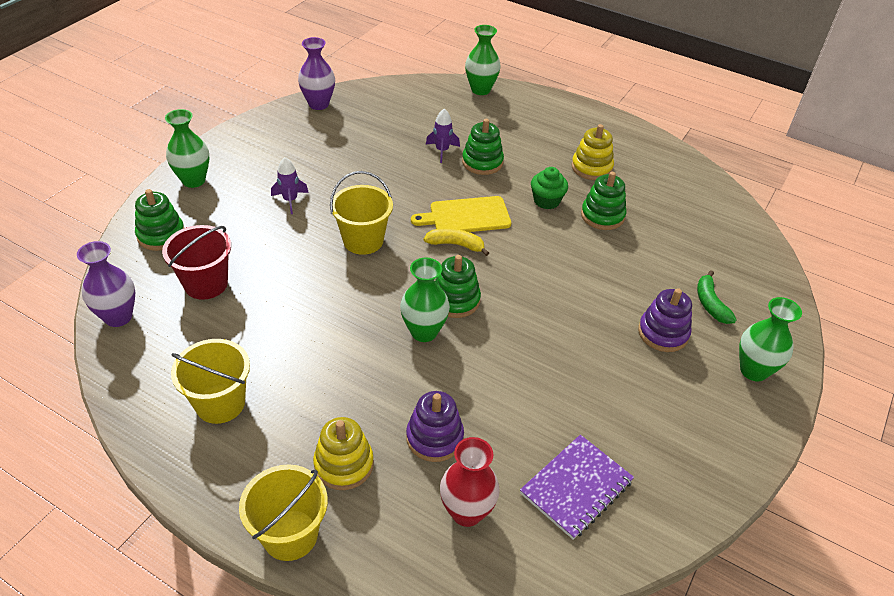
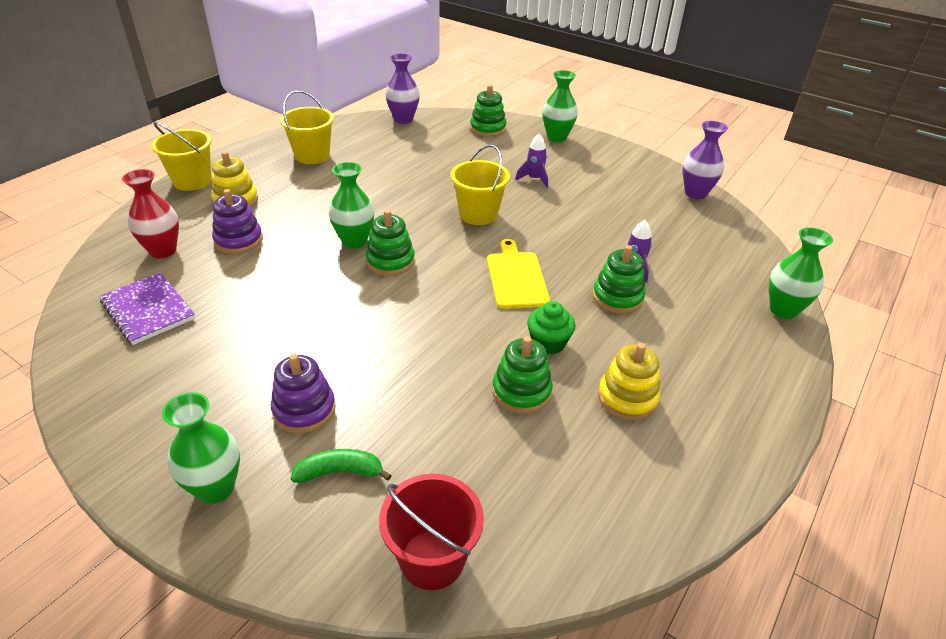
camera: 95 degrees right, 5 degrees down
red bucket [162,225,231,300] -> red bucket moved to [379,474,484,590]
yellow banana [424,228,489,256] -> none

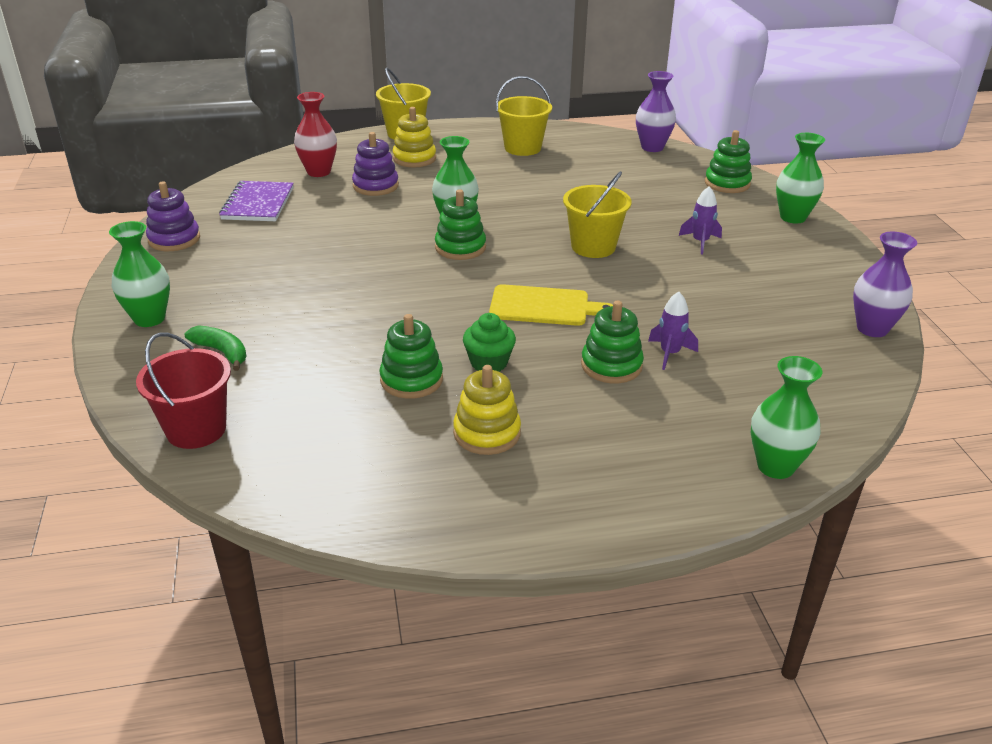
camera: 45 degrees right, 5 degrees down
purple stacking toy [271,354,336,433] -> purple stacking toy moved to [146,181,200,251]
yellow cutting board [487,239,550,309] -> yellow cutting board turned 60 degrees clockwise [489,284,613,326]

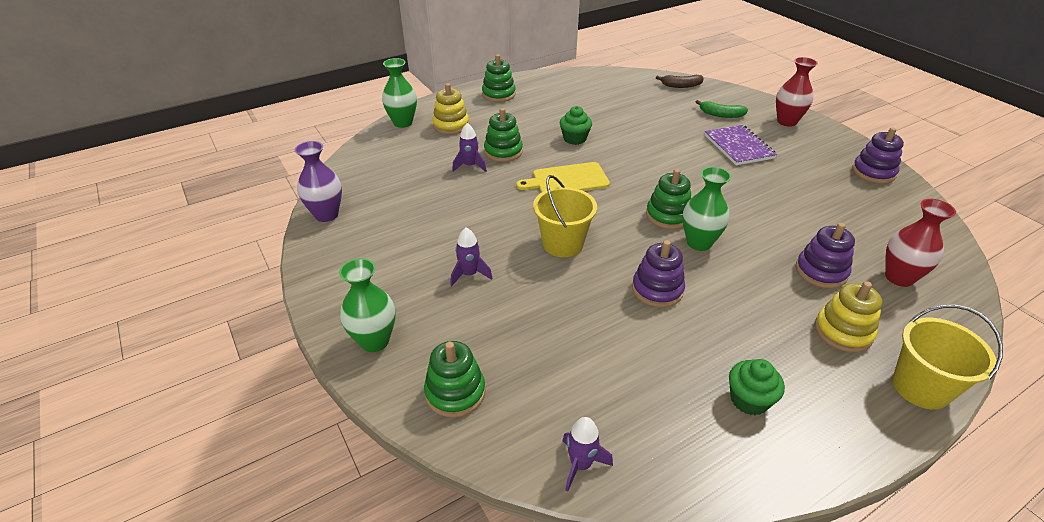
camera: 160 degrees right, 5 degrees up
green vase [109,221,170,327] -> red vase [776,57,818,127]
red bucket [136,332,231,449] -> brown banana [656,75,704,88]
purple notebook [219,181,294,221] -> purple notebook moved to [705,125,777,165]
green stacking toy [380,314,443,399] -> green stacking toy moved to [482,54,516,102]
yellow stacking toy [453,365,521,455] -> yellow stacking toy moved to [432,83,469,134]
yellow bucket [496,76,552,156] -> green cupcake [729,359,785,415]
purple vase [636,71,676,152] -> purple rocket [563,417,613,492]
none -> purple stacking toy [632,240,685,308]

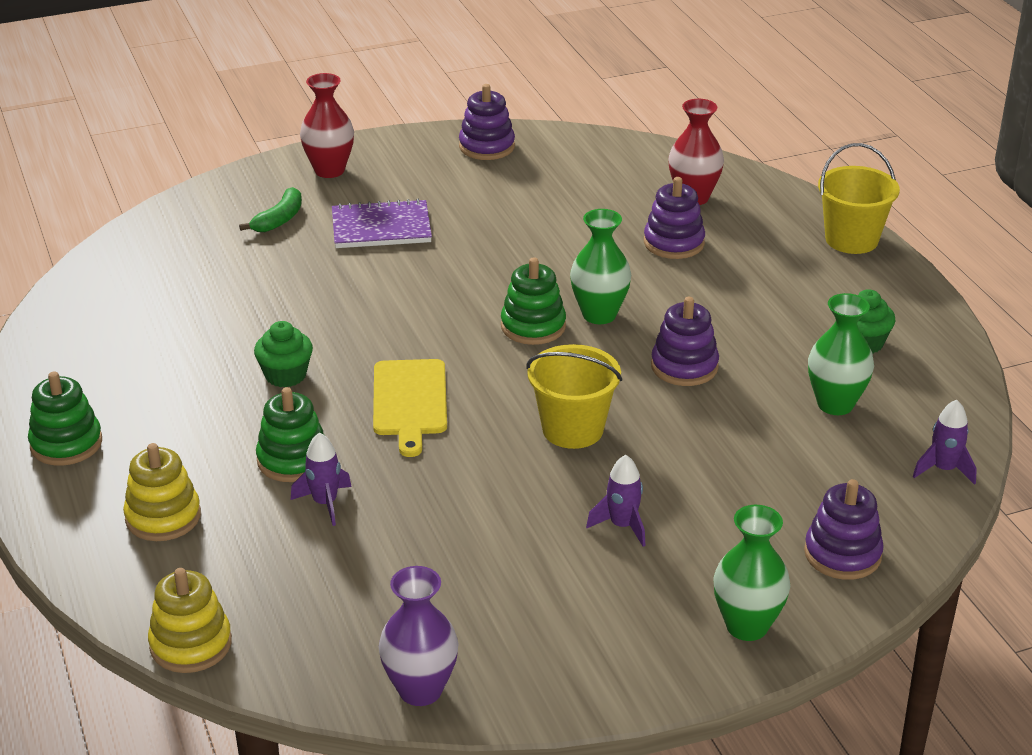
camera: 80 degrees left, 5 degrees down
green vase [382,58,417,128] -> green vase moved to [808,293,874,415]
green stacking toy [424,341,485,418] -> purple stacking toy [804,479,884,580]
brown banana [656,75,704,88] -> none
yellow stacking toy [815,281,882,353] -> yellow stacking toy moved to [148,568,232,673]

